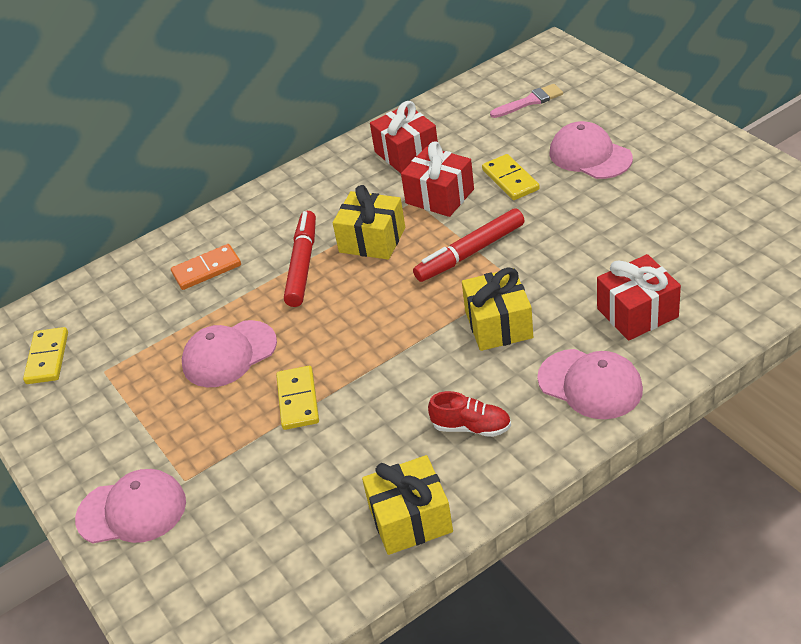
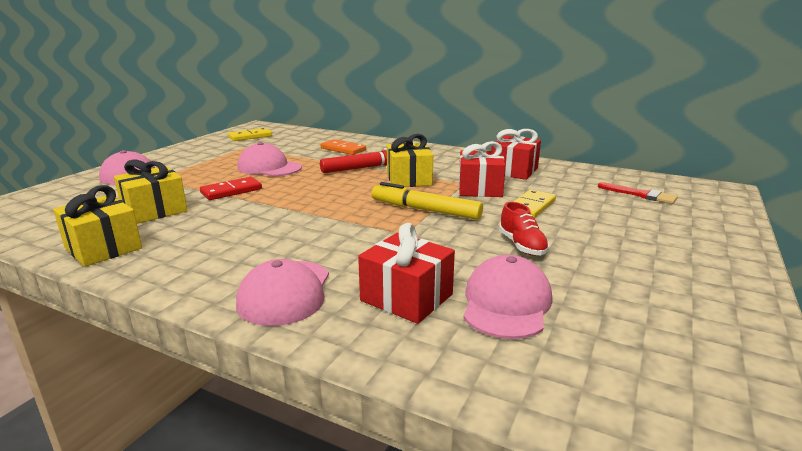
camera: 55 degrees right, 20 degrees down
yellow domino [276,366,319,430] -> red domino [200,177,262,200]
red marker [413,208,525,282] -> yellow marker [372,182,483,220]
red shoe [428,391,511,437] -> red shoe moved to [499,202,549,256]
yellow gift [462,268,533,351] -> yellow gift moved to [114,159,188,224]
pink brush [490,84,563,118] -> red brush [598,182,678,204]
pink cap [549,121,633,179] -> pink cap moved to [463,255,552,339]

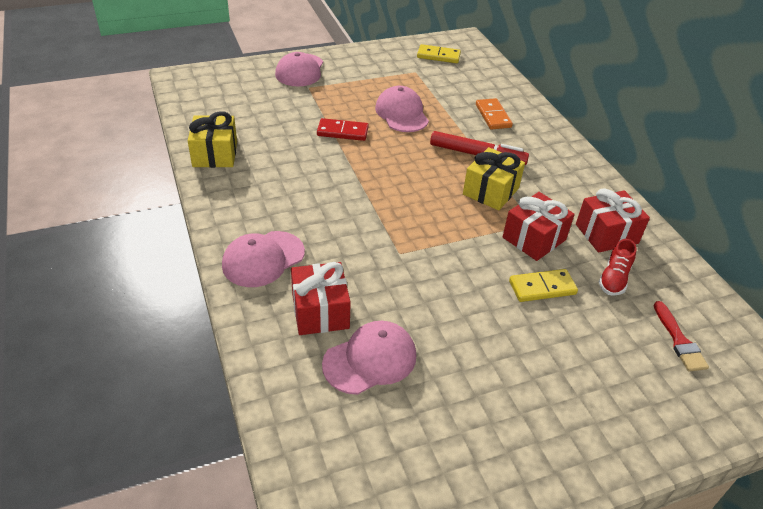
camera: 40 degrees right, 20 degrees up
yellow gift [114,159,188,224] -> none
yellow marker [372,182,483,220] -> none
red shoe [499,202,549,256] -> red shoe moved to [599,239,637,296]

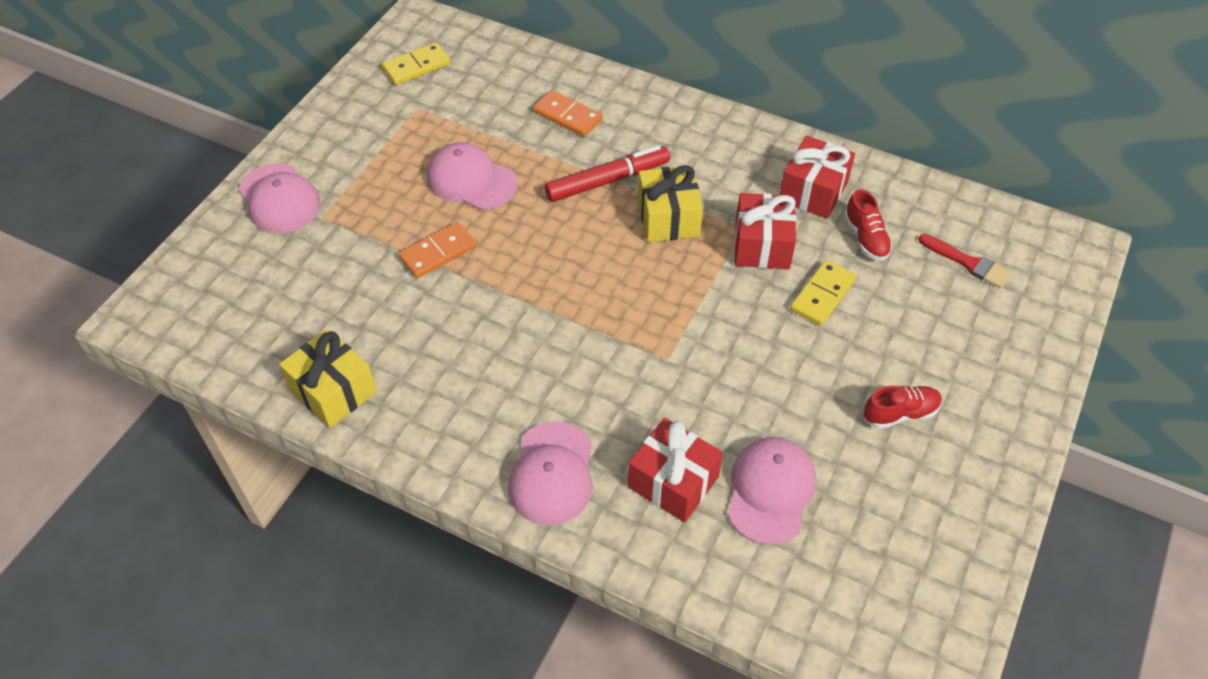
camera: 40 degrees left, 10 degrees up
red domino [317,118,369,141] -> orange domino [398,222,477,278]
none -> red shoe [864,386,942,429]

